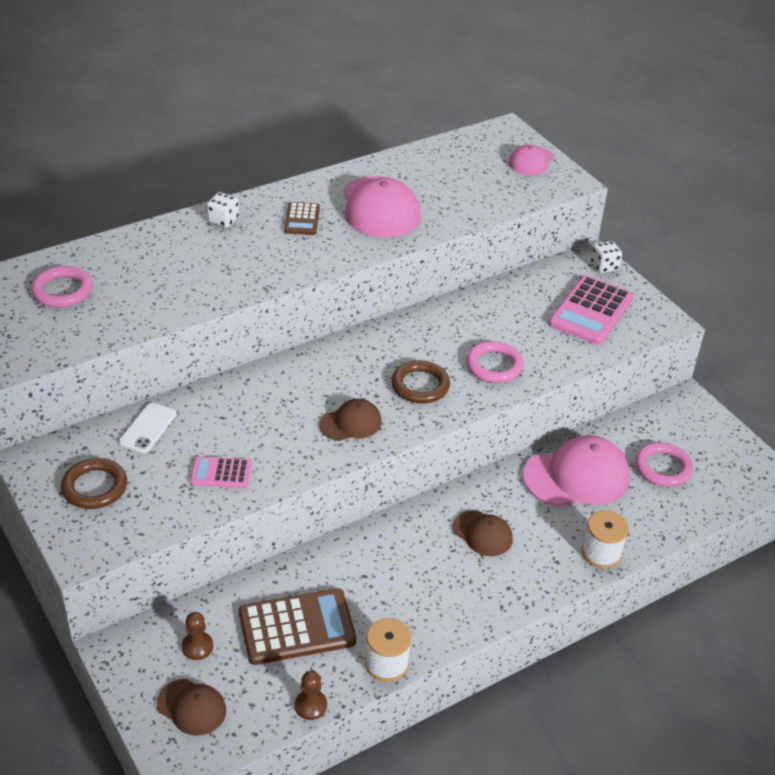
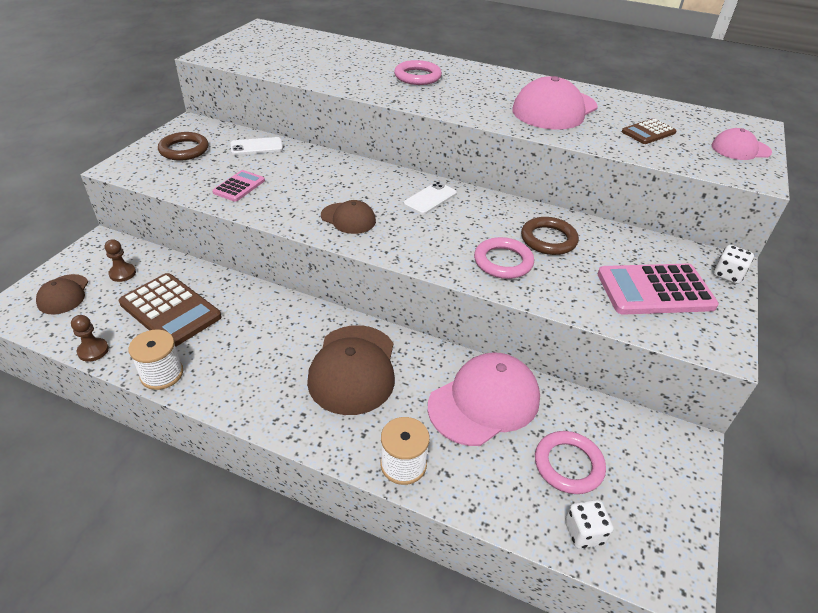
camera: 55 degrees right, 0 degrees up
pink ring [31,266,93,307] -> pink ring moved to [394,60,442,85]
pink calculator [190,456,251,488] -> pink calculator turned 60 degrees clockwise [212,170,265,202]
white dice [207,192,239,227] -> white dice moved to [565,500,613,549]
brown calculator [284,202,320,235] -> brown calculator moved to [622,118,677,144]
brown ring [391,360,450,404] -> brown ring moved to [521,217,579,255]
brown cap [453,510,513,556] -> brown cap [307,325,395,415], size x1.79
pink cap [523,435,630,507] -> pink cap turned 75 degrees counterclockwise [428,352,540,446]
none -> white phone [403,182,457,215]

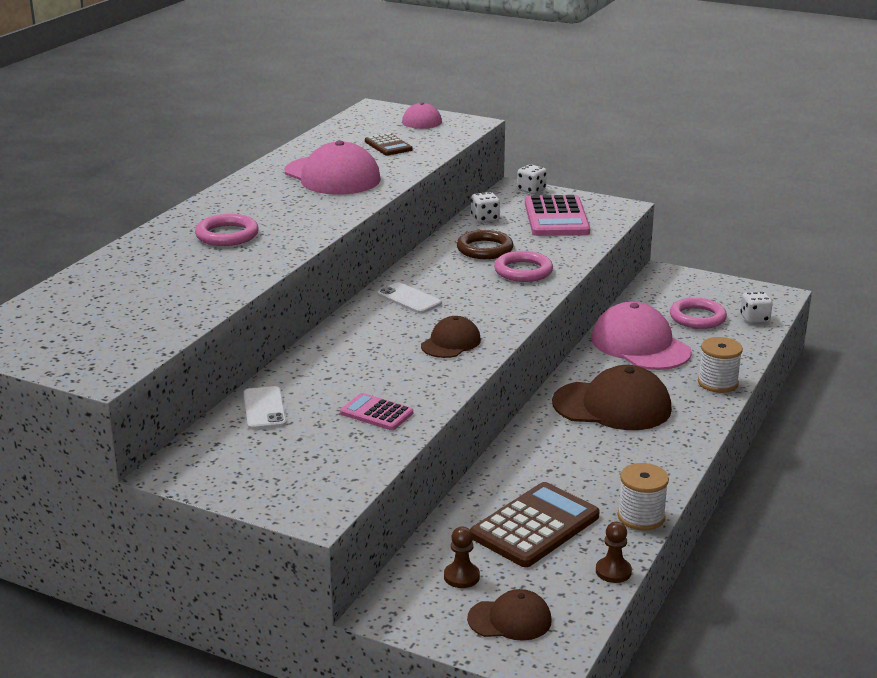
camera: 85 degrees left, 15 degrees down
brown ring [158,132,209,161] -> none
none -> white dice [471,192,500,223]

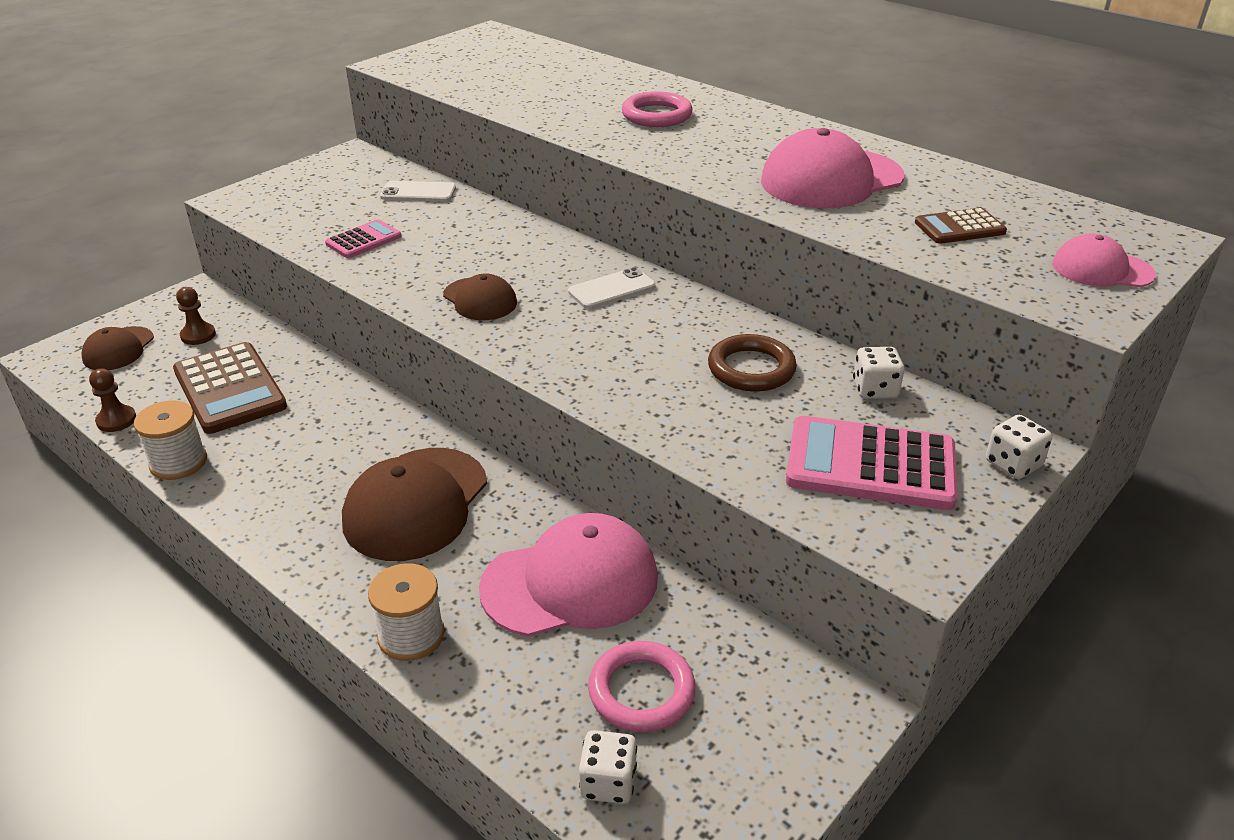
camera: 105 degrees right, 10 degrees up
pink ring [494,251,553,282] -> none

